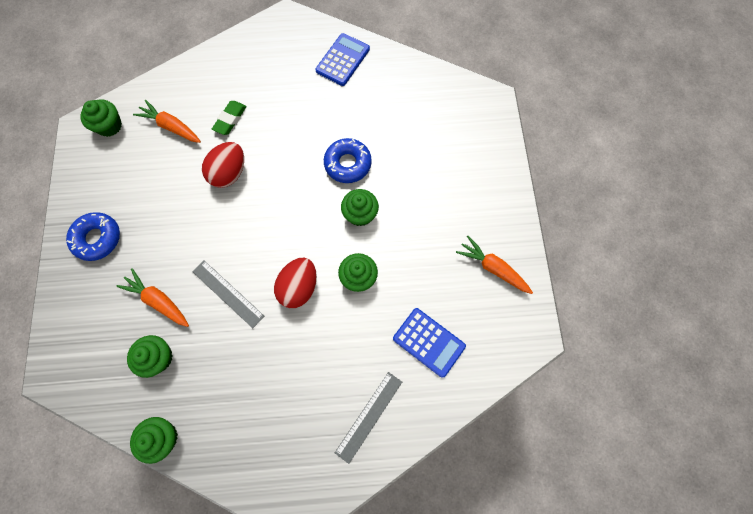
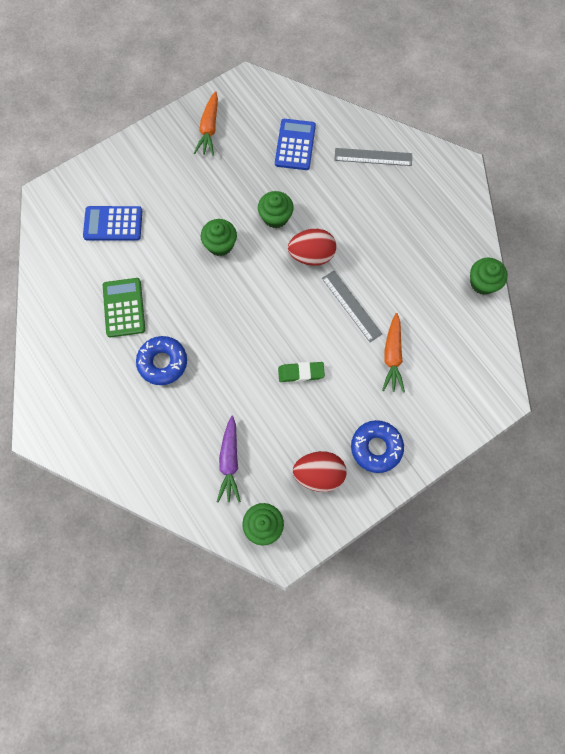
camera: 120 degrees left, 0 degrees up
green cupcake [127,335,173,378] -> none
orange carrot [133,100,201,143] -> purple carrot [217,416,241,503]
grey ruler [192,261,264,328] -> grey ruler turned 45 degrees counterclockwise [322,271,382,342]
red egg [202,142,244,188] -> red egg moved to [293,451,346,492]
green eraser [212,101,247,135] -> green eraser moved to [278,362,325,382]
blue calculator [315,33,370,86] -> blue calculator moved to [83,206,142,241]
blue donut [324,138,372,183] -> blue donut moved to [136,336,187,385]
none -> green calculator [103,278,145,337]

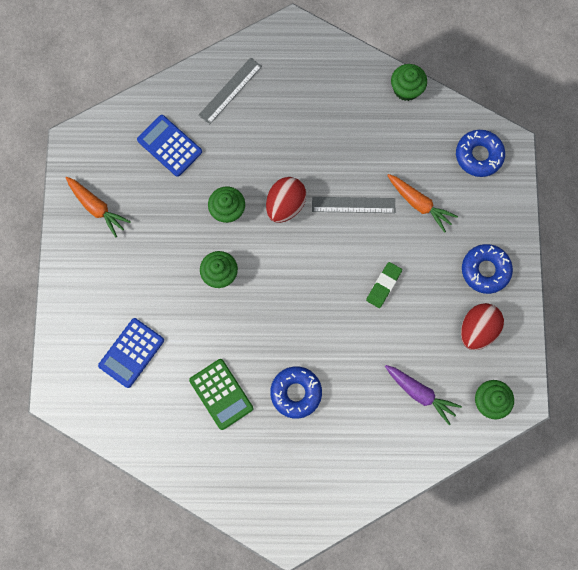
camera: 55 degrees left, 5 degrees up
green calculator [103,278,145,337] -> green calculator turned 150 degrees counterclockwise [189,359,253,430]
none -> blue donut [456,130,505,177]

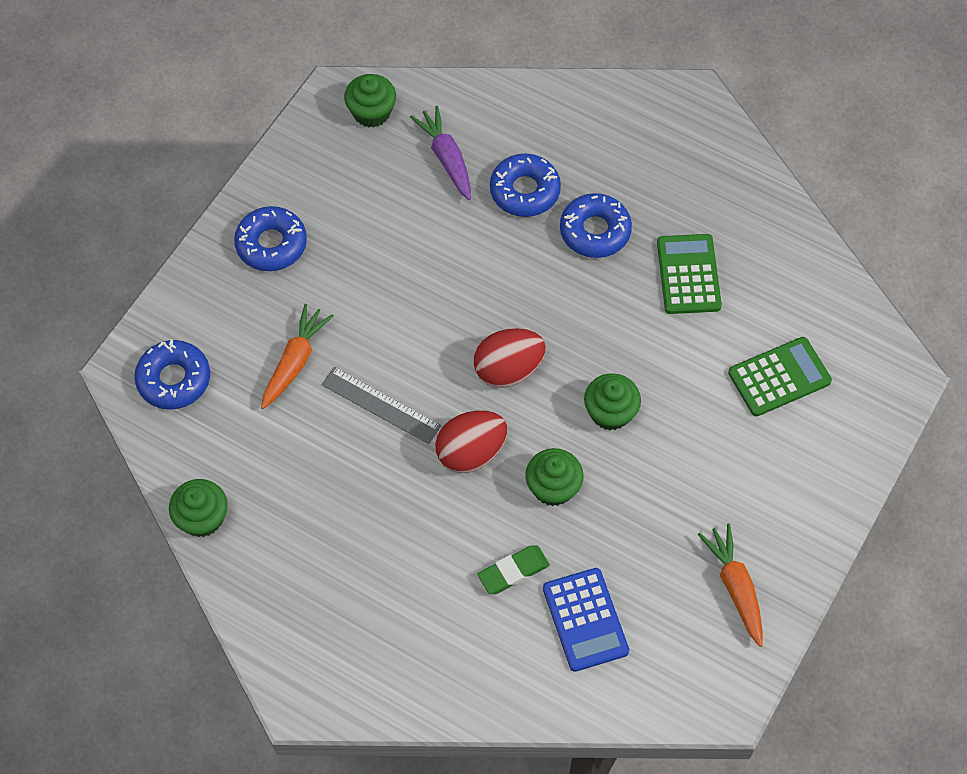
camera: 150 degrees left, 15 degrees down
blue calculator [98,318,164,388] -> green calculator [728,337,832,417]
grey ruler [198,57,262,124] -> none
green eraser [366,262,402,308] -> green eraser moved to [477,545,550,594]
orange carrot [387,174,458,233] -> orange carrot turned 45 degrees clockwise [261,304,334,409]
red egg [461,303,504,350] -> red egg moved to [474,328,546,388]
none -> blue donut [490,153,561,217]

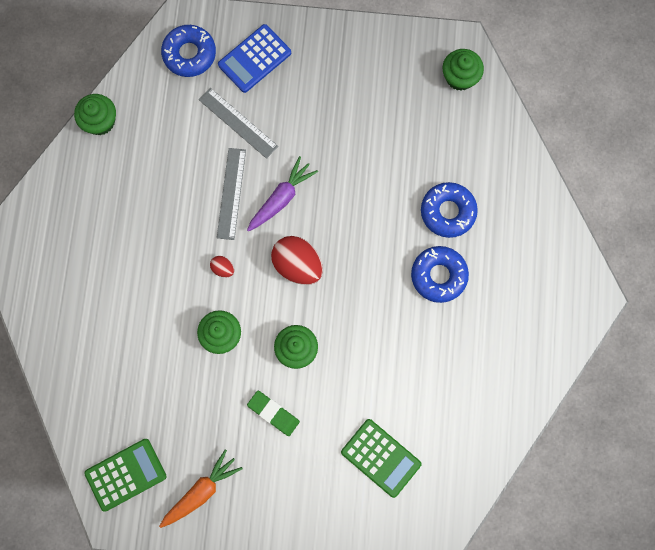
camera: 65 degrees right, 15 degrees up
blue donut [234,206,307,271] -> none
orange carrot [261,304,334,409] -> grey ruler [199,88,278,159]
purple carrot [410,106,471,200] -> purple carrot moved to [247,156,318,232]
red egg [435,410,507,473] -> red egg [210,256,234,277], size x0.47
green eraser [477,545,550,594] -> green eraser moved to [247,391,300,436]
blue calculator [543,568,629,672] -> blue calculator moved to [218,24,291,93]
green calculator [657,234,722,314] -> green calculator moved to [84,439,167,512]

